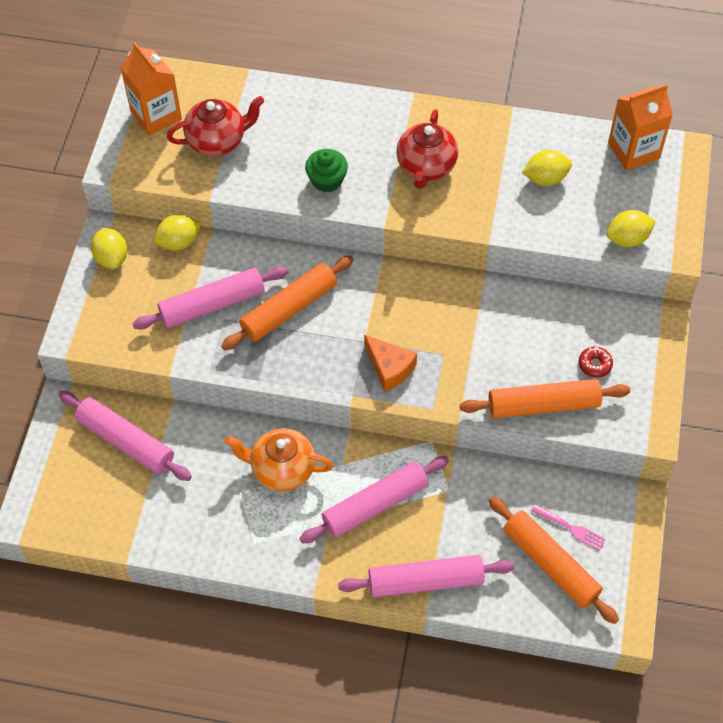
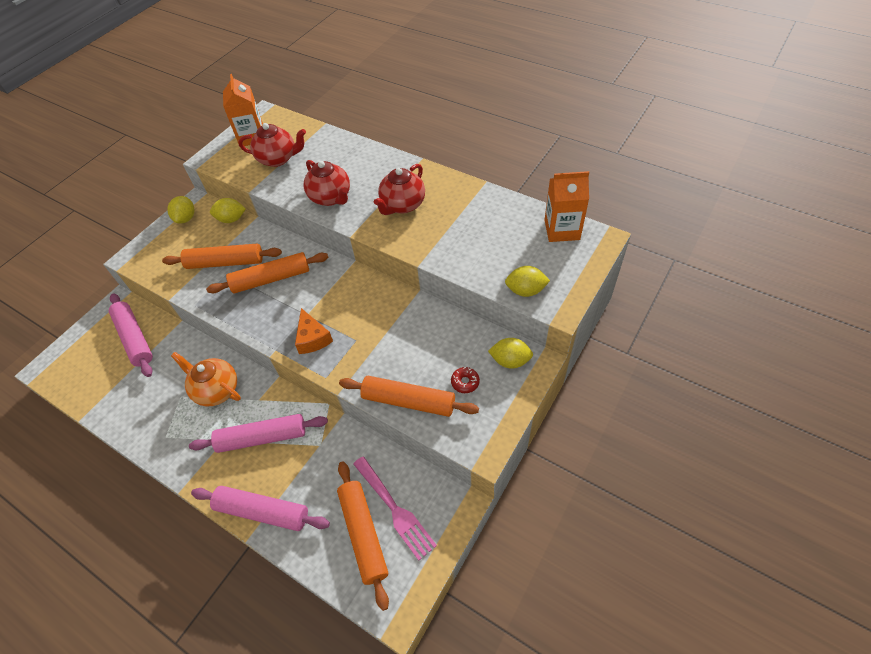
camera: 25 degrees right, 5 degrees down
pink rolling pin [132,266,288,330] -> orange rolling pin [162,244,282,269]
green cupcake [305,149,348,192] -> red teapot [304,160,350,206]
yellow lemon [522,150,572,186] -> yellow lemon moved to [488,338,533,369]
pink fork [532,504,606,551] -> pink fork [353,456,437,560], size x1.80

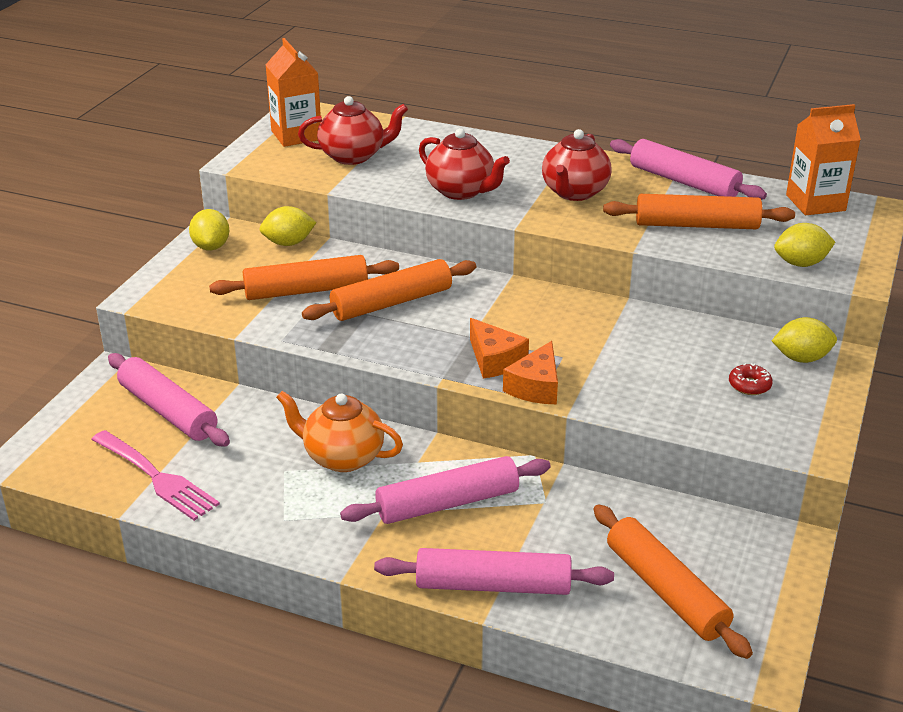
camera: 15 degrees left, 20 degrees down
orange rolling pin [339,376,479,417] -> orange rolling pin moved to [603,194,795,229]
pink fork [353,456,437,560] -> pink fork moved to [91,430,220,521]
none -> orange cheese [503,341,558,404]
none -> pink rolling pin [610,139,767,200]

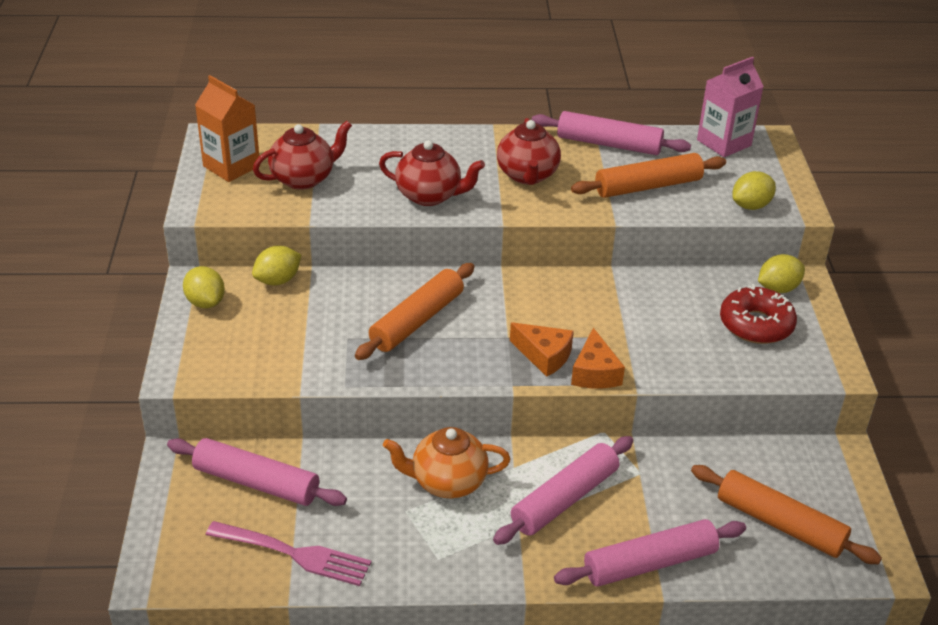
camera: 25 degrees left, 5 degrees up
orange rolling pin [209,255,399,300] -> none
red donut [729,363,773,395] -> red donut [720,284,797,344], size x2.04
orange carton [786,104,861,215] -> pink carton [697,57,764,157]

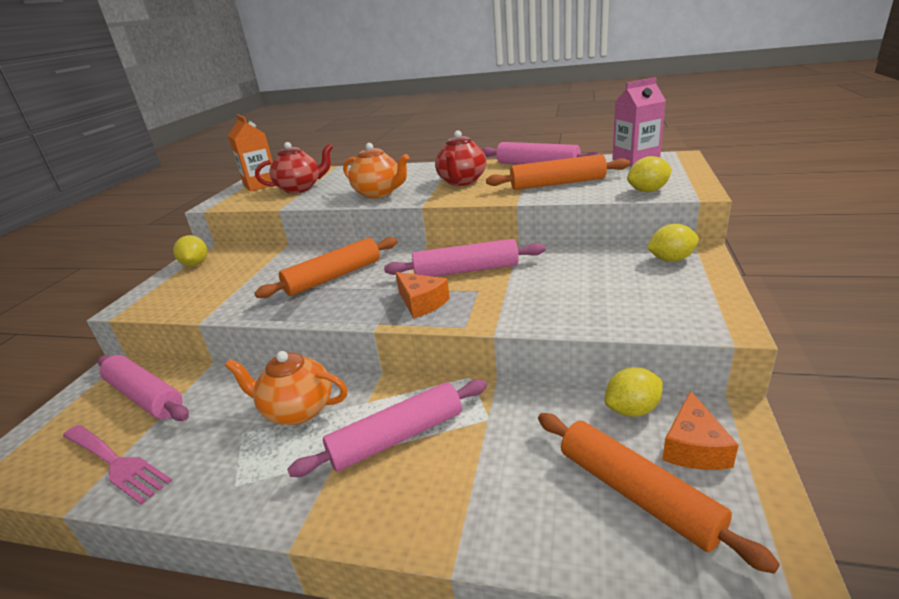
camera: 20 degrees right, 10 degrees down
yellow lemon [252,245,301,286] -> yellow lemon moved to [605,367,663,417]
red teapot [379,140,485,206] -> orange teapot [343,143,409,198]
pink rolling pin [554,519,746,587] -> pink rolling pin moved to [384,239,546,277]
orange cheese [571,328,625,389] -> orange cheese moved to [662,391,739,470]
red donut [720,284,797,344] -> none

